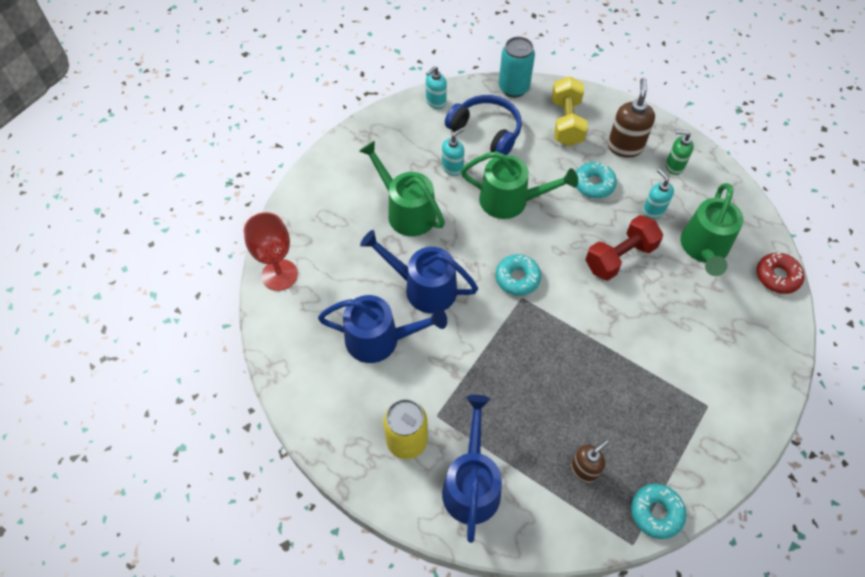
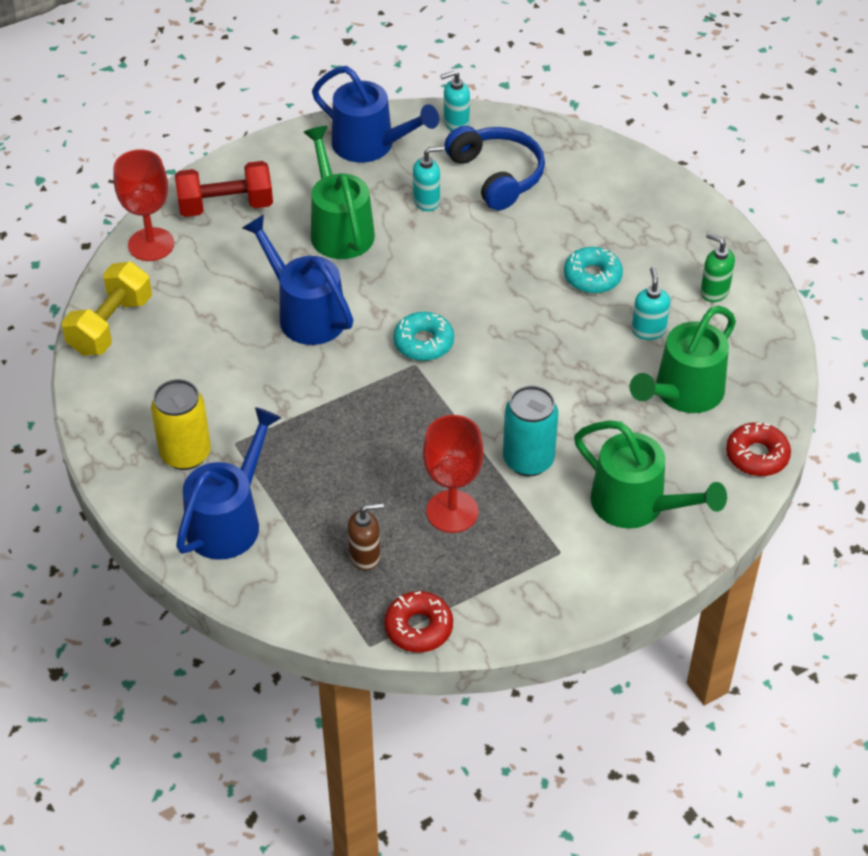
camera: 25 degrees right, 10 degrees down
blue watering can [318,295,447,363] -> blue watering can moved to [312,66,439,163]
green watering can [461,151,578,219] -> green watering can moved to [574,420,727,529]
turquoise can [499,37,535,97] -> turquoise can moved to [503,386,558,476]
yellow dumbbell [552,76,588,146] -> yellow dumbbell moved to [62,262,152,356]
red dumbbell [586,215,663,281] -> red dumbbell moved to [175,161,273,217]
brown soap dispenser [608,78,655,157] -> none
turquoise donut [631,484,686,539] -> red donut [384,591,453,653]
none -> red goblet [423,415,484,533]

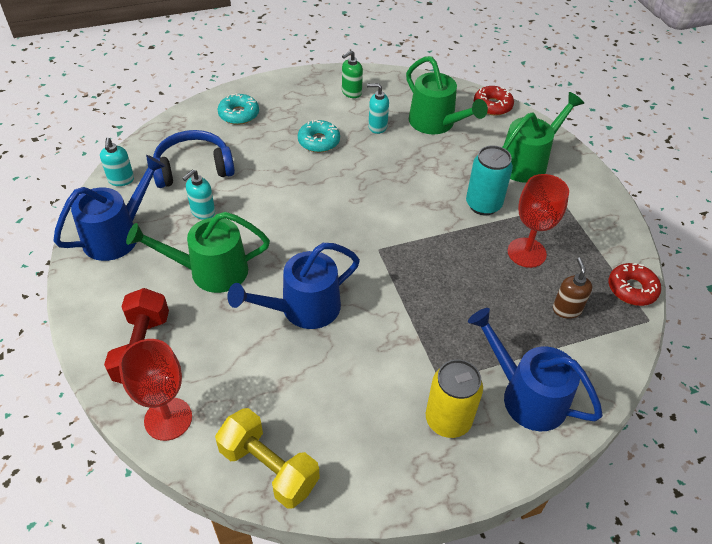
camera: 80 degrees left, 0 degrees up
turquoise donut [393,312,454,361] -> turquoise donut moved to [218,93,259,125]
turquoise soap dispenser [413,146,444,211] -> turquoise soap dispenser turned 135 degrees counterclockwise [182,169,215,220]

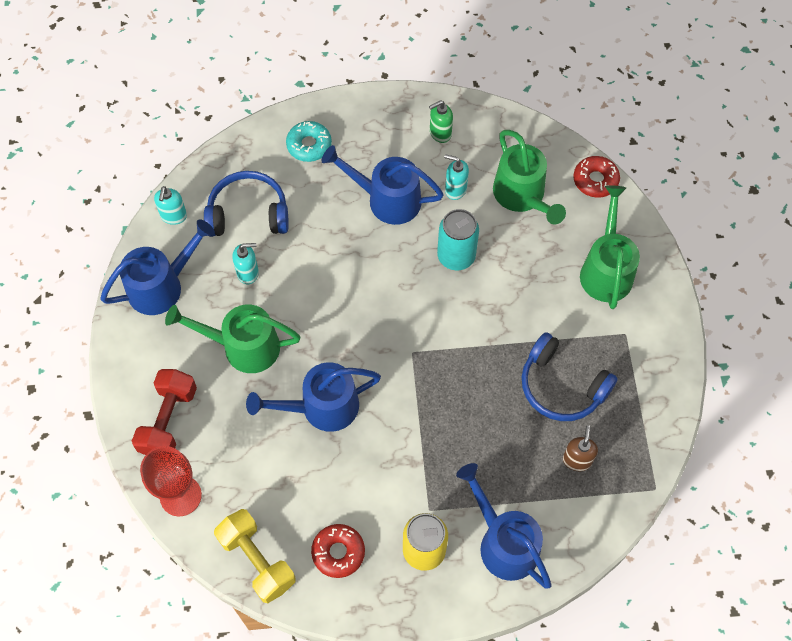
camera: 15 degrees right, 15 degrees up
turquoise soap dispenser [182,169,215,220] -> turquoise soap dispenser turned 150 degrees counterclockwise [233,243,259,284]
turquoise donut [298,120,340,153] -> blue watering can [322,145,444,225]
turquoise can [466,146,513,215] -> turquoise can moved to [437,209,479,270]
green watering can [502,92,584,183] -> green watering can turned 60 degrees counterclockwise [580,185,640,309]
red goblet [508,174,569,268] -> blue headphones [522,332,618,421]
red donut [608,263,661,306] -> red donut moved to [311,524,365,578]

